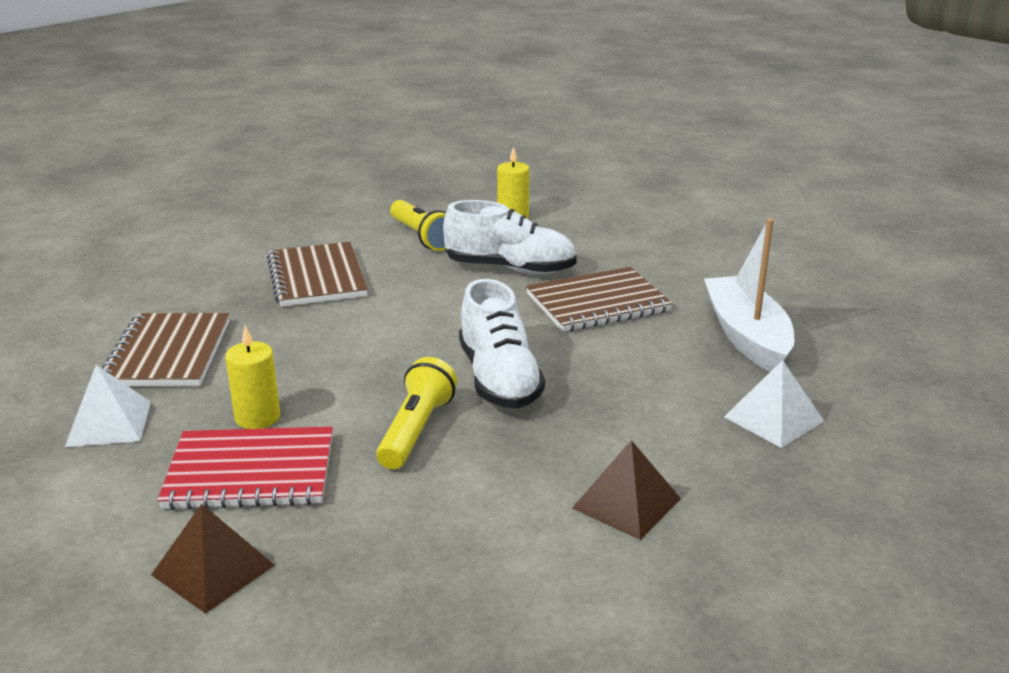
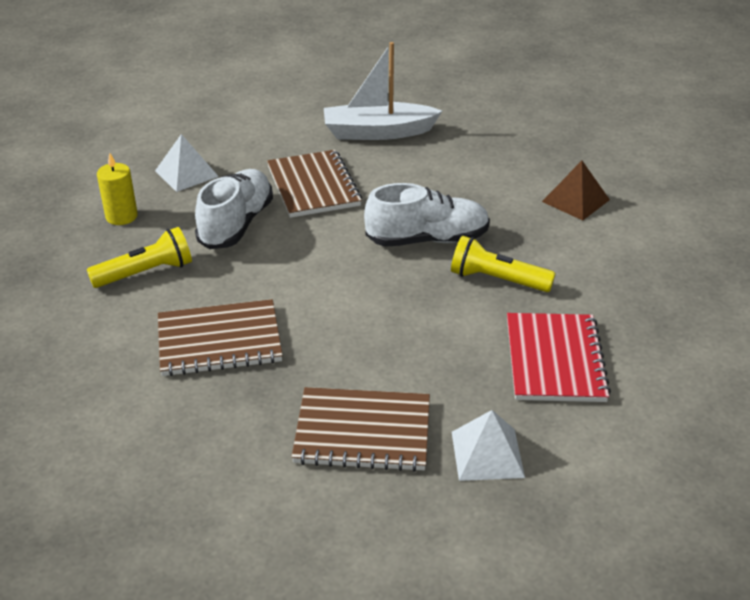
camera: 85 degrees left, 10 degrees up
brown pyramid [151,504,275,614] -> none
yellow candle [225,326,280,429] -> none
white pyramid [724,360,824,448] -> white pyramid moved to [155,134,219,192]

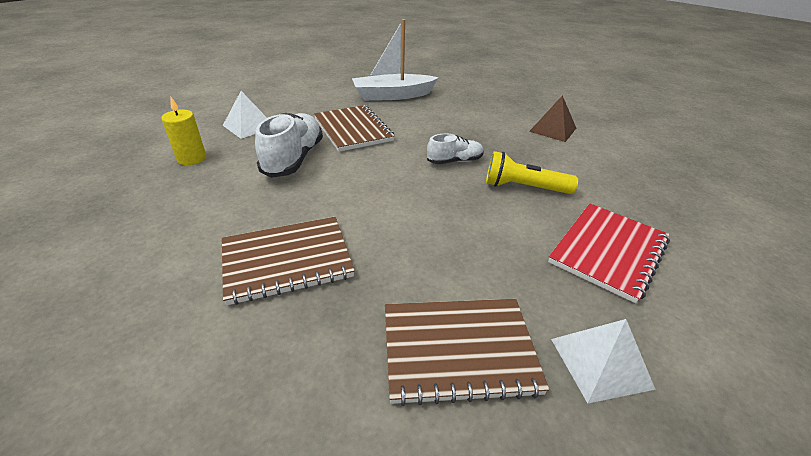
camera: 10 degrees left, 0 degrees up
yellow flashlight [87,227,192,288] -> none
white shoe [364,183,490,247] -> white shoe [427,133,484,164], size x0.58
red notebook [507,313,611,402] -> red notebook turned 45 degrees clockwise [548,203,670,303]

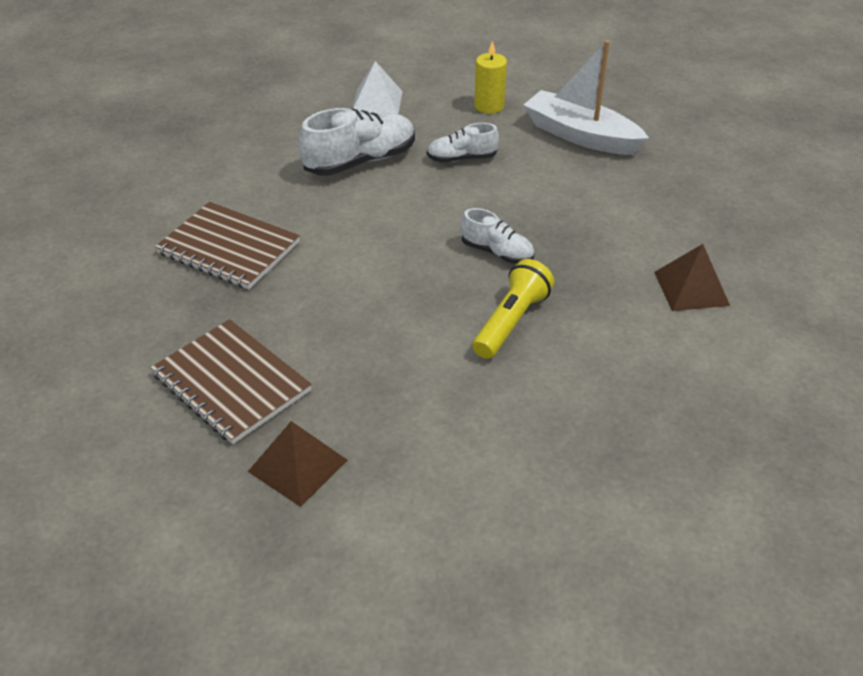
camera: 50 degrees right, 5 degrees up
yellow candle [161,97,206,165] -> yellow candle moved to [474,40,507,114]
brown notebook [314,105,395,152] -> white shoe [427,123,499,162]
yellow flashlight [486,151,578,194] -> yellow flashlight turned 60 degrees clockwise [473,259,554,359]
red notebook [548,203,670,303] -> none
white pyramid [551,319,656,403] -> brown pyramid [248,421,348,507]

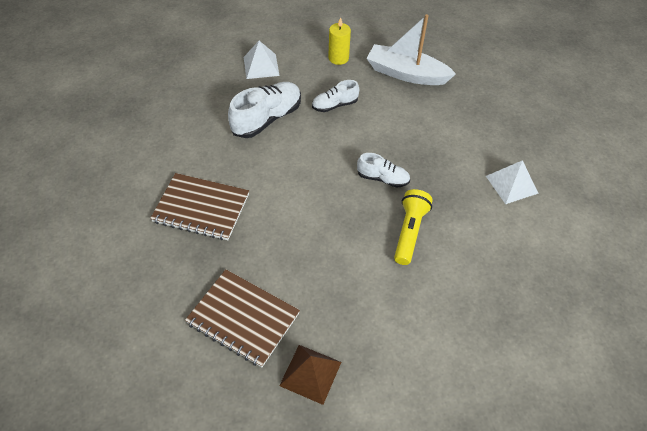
camera: 15 degrees left, 10 degrees up
brown pyramid [654,244,730,311] -> white pyramid [486,160,539,204]

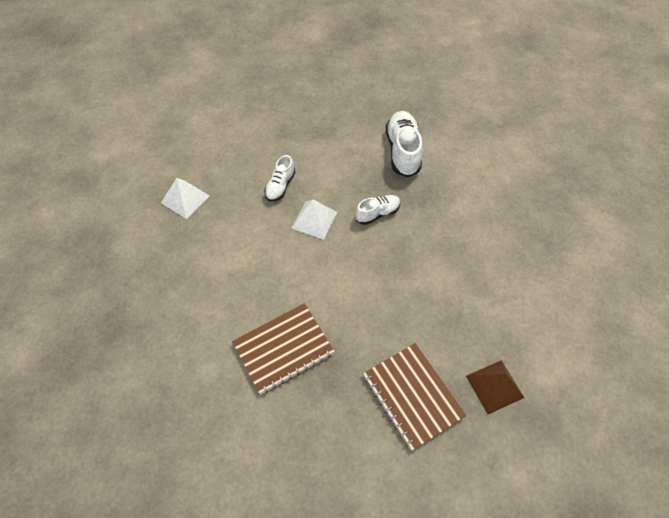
camera: 45 degrees left, 5 degrees up
brown notebook [185,269,300,367] -> brown notebook turned 75 degrees clockwise [363,343,467,451]
white shoe [228,82,301,138] -> white shoe moved to [386,111,423,177]
yellow candle [328,17,351,65] -> none
white boat [367,14,456,85] -> none
yellow flashlight [394,189,433,265] -> none
white pyramid [486,160,539,204] -> white pyramid moved to [292,199,338,240]

